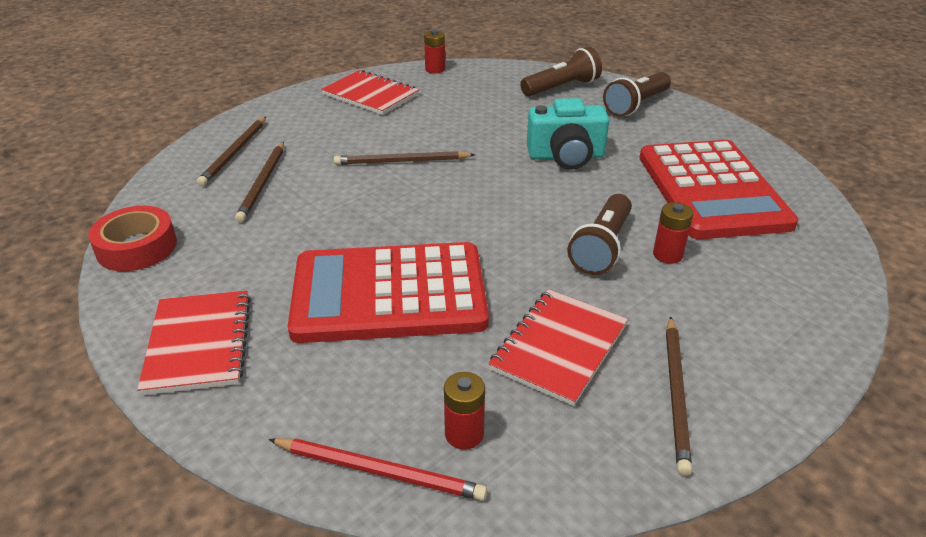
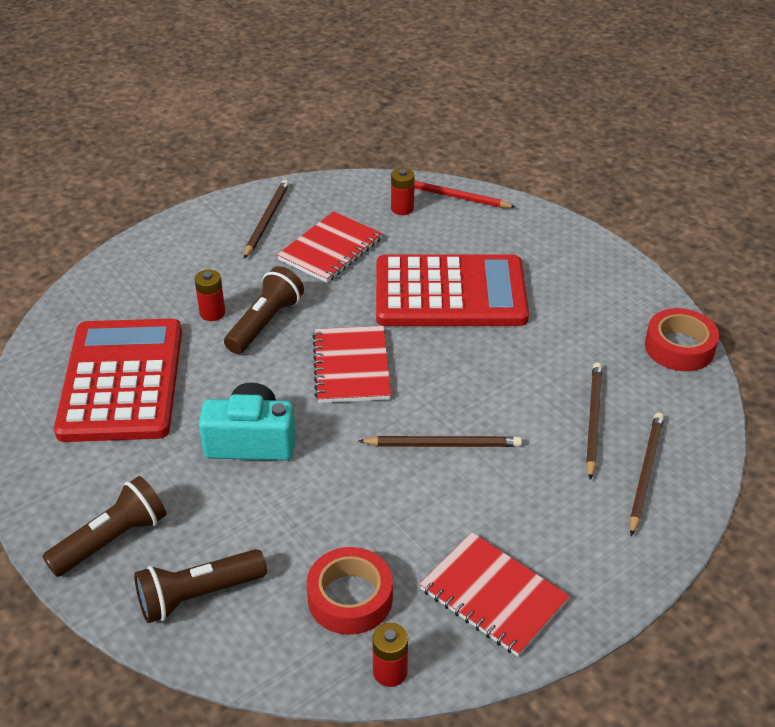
camera: 175 degrees left, 5 degrees up
red notebook [137,290,251,395] -> red notebook moved to [312,326,391,403]
none -> red tape [307,547,393,635]

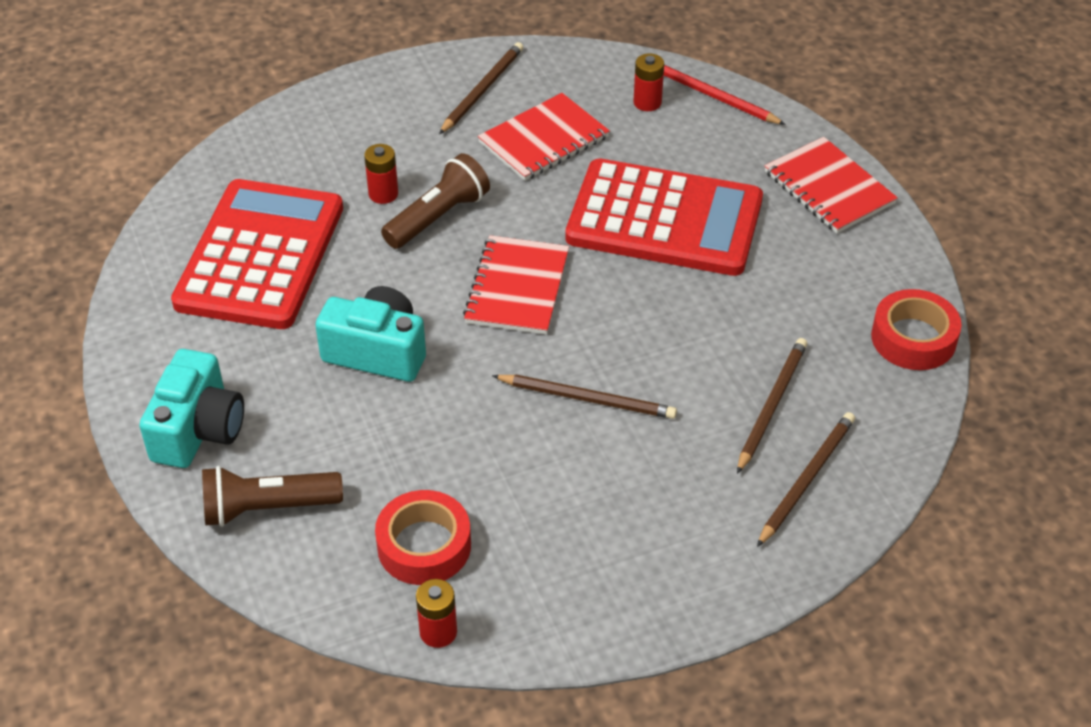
camera: 15 degrees right, 5 degrees up
brown flashlight [42,476,167,577] -> turquoise camera [139,349,244,468]
red notebook [420,532,570,657] -> red notebook moved to [765,137,898,233]

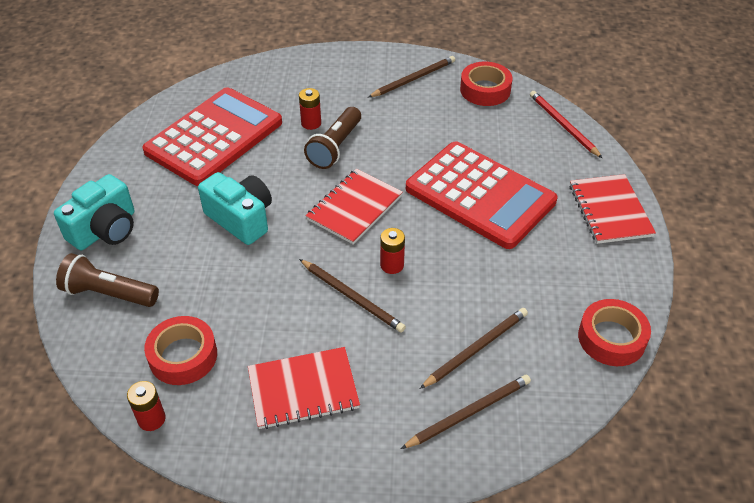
camera: 25 degrees right, 0 degrees up
brown flashlight [381,153,490,249] -> brown flashlight turned 135 degrees clockwise [304,107,361,169]
red notebook [478,93,610,181] -> red notebook moved to [248,347,360,429]
red battery [634,54,664,111] -> red battery moved to [380,228,405,274]
none -> red tape [460,61,513,106]

